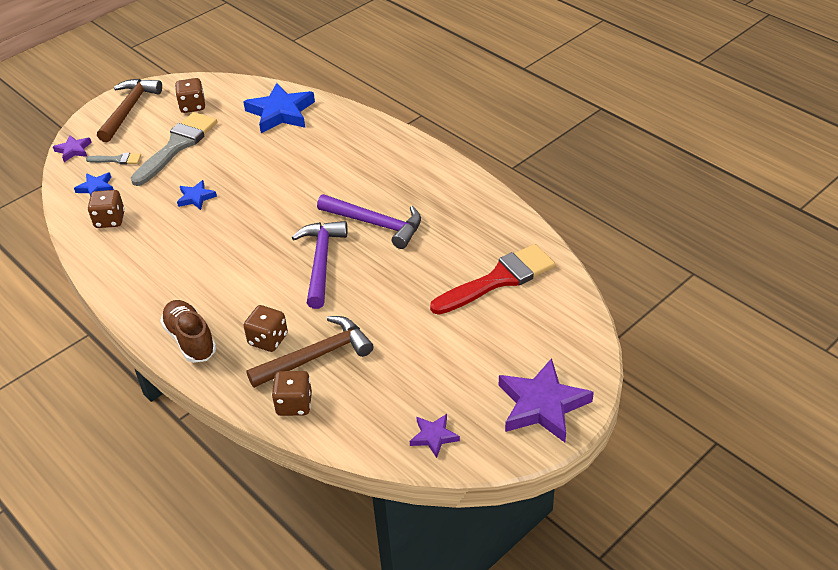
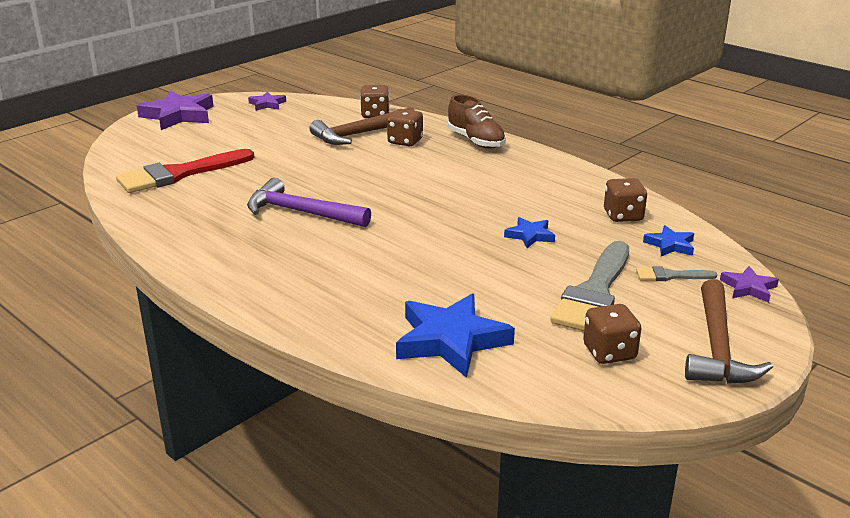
camera: 175 degrees right, 15 degrees down
purple hammer [292,221,347,309] -> none

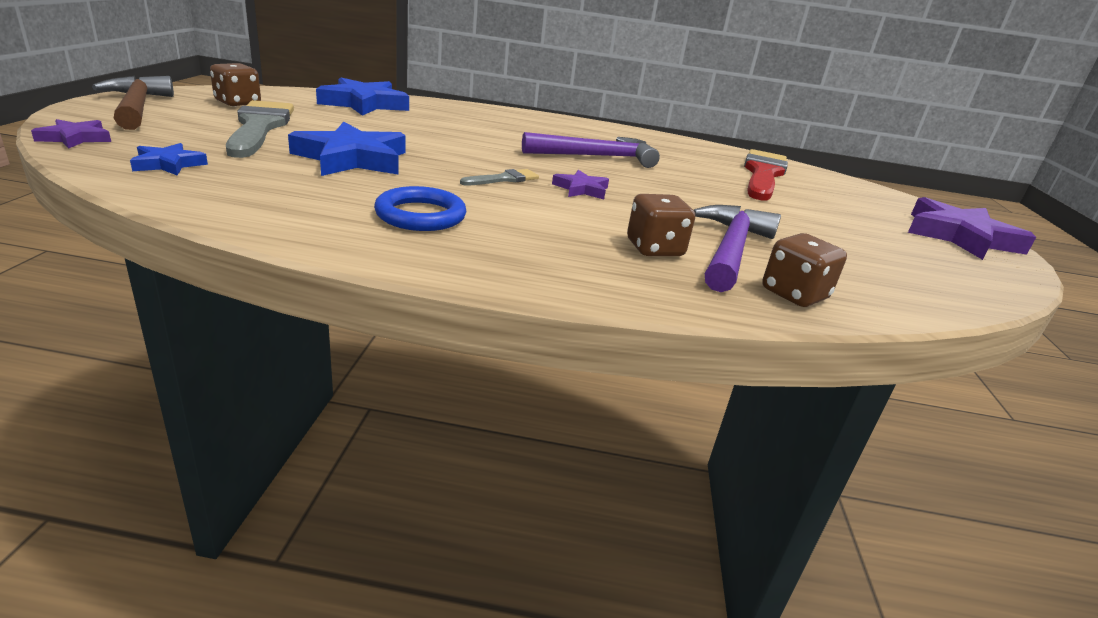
camera: 140 degrees right, 0 degrees up
purple star [248,92,286,111] -> purple star moved to [552,170,609,199]
brown hammer [309,107,415,145] -> purple hammer [694,205,781,292]
brown shoe [448,94,506,149] -> none
blue star [504,217,555,248] -> blue star [288,122,406,176], size x1.96
brown dice [604,178,647,222] -> none
grey brush [636,266,717,281] -> grey brush moved to [460,169,539,185]
none -> blue ring [374,186,467,231]

